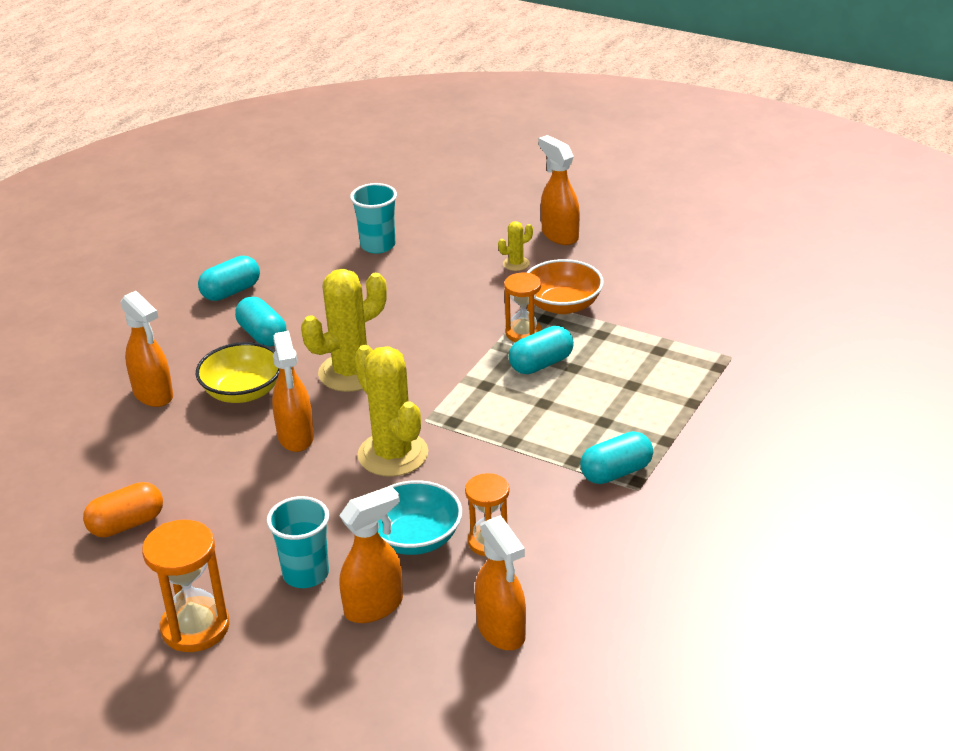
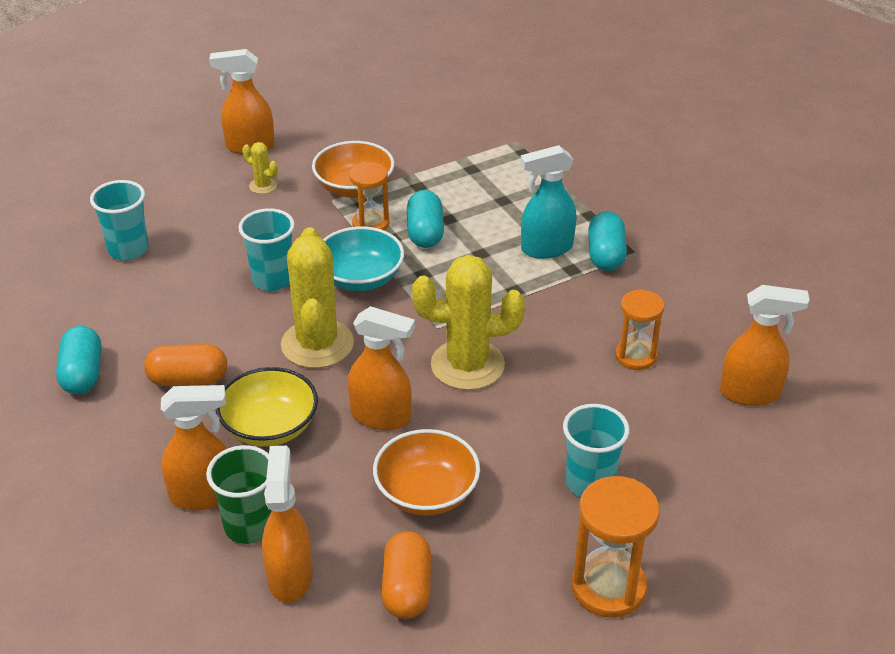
camera: 60 degrees left, 5 degrees up
turquoise capsule [235,297,286,347] -> orange capsule [144,344,227,386]
orange spray bottle [339,486,403,623] -> orange spray bottle moved to [262,446,313,603]
turquoise bowl [378,480,462,555] -> turquoise bowl moved to [323,226,404,291]
yellow cactus [498,221,533,271] -> yellow cactus turned 60 degrees counterclockwise [242,142,278,194]
none -> green cup [206,445,272,544]
none -> turquoise cup [238,208,295,291]
none -> orange bowl [373,429,480,516]
none -> turquoise spray bottle [520,145,577,259]

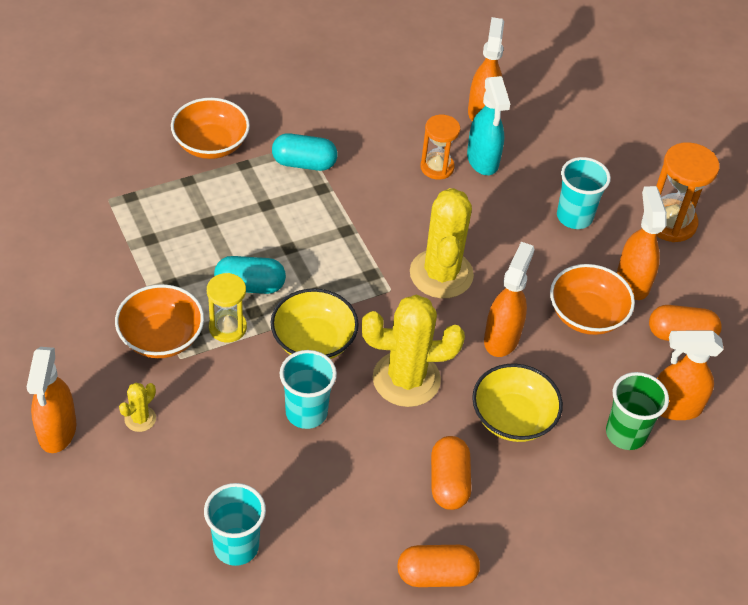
camera: 90 degrees left, 10 degrees up
turquoise capsule [56,326,101,394] -> orange capsule [397,545,480,587]
orange spray bottle [161,385,227,510] -> orange spray bottle moved to [617,186,667,300]
turquoise bowl [323,226,404,291] -> yellow bowl [271,288,359,359]
orange hourglass [349,162,389,231] -> yellow hourglass [207,273,247,342]
turquoise spray bottle [520,145,577,259] -> turquoise spray bottle moved to [467,76,510,175]
none -> orange bowl [171,98,250,159]

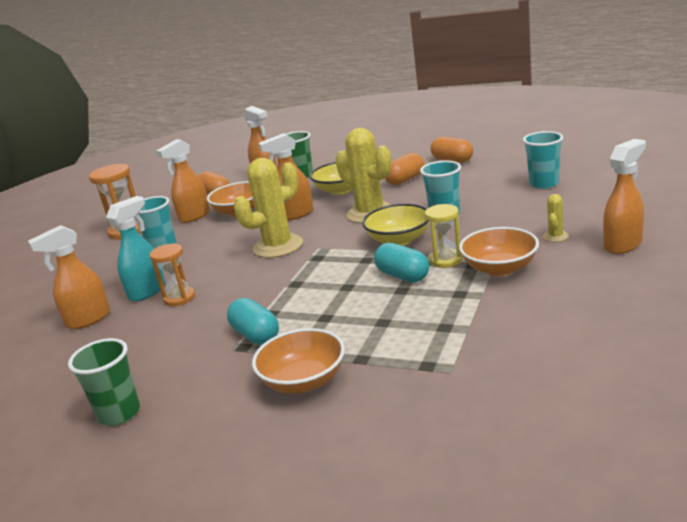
camera: 125 degrees left, 25 degrees down
yellow cactus [119,383,156,432] -> yellow cactus turned 60 degrees counterclockwise [543,194,569,242]
none -> green cup [68,338,140,426]

